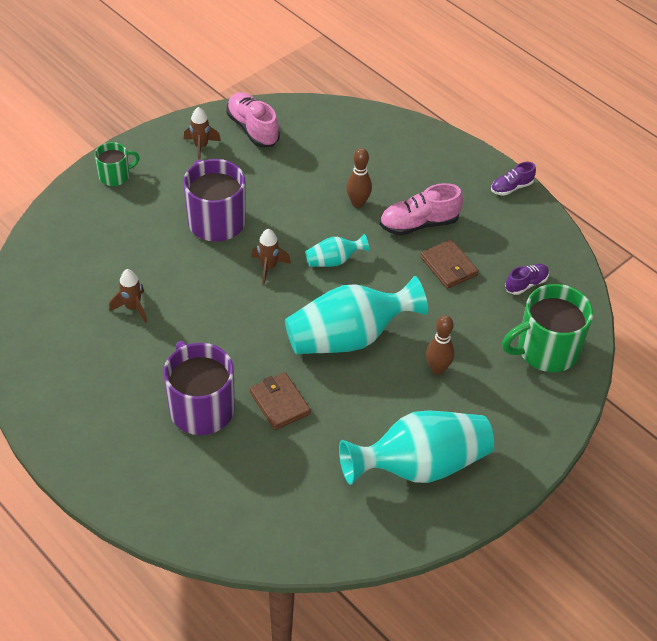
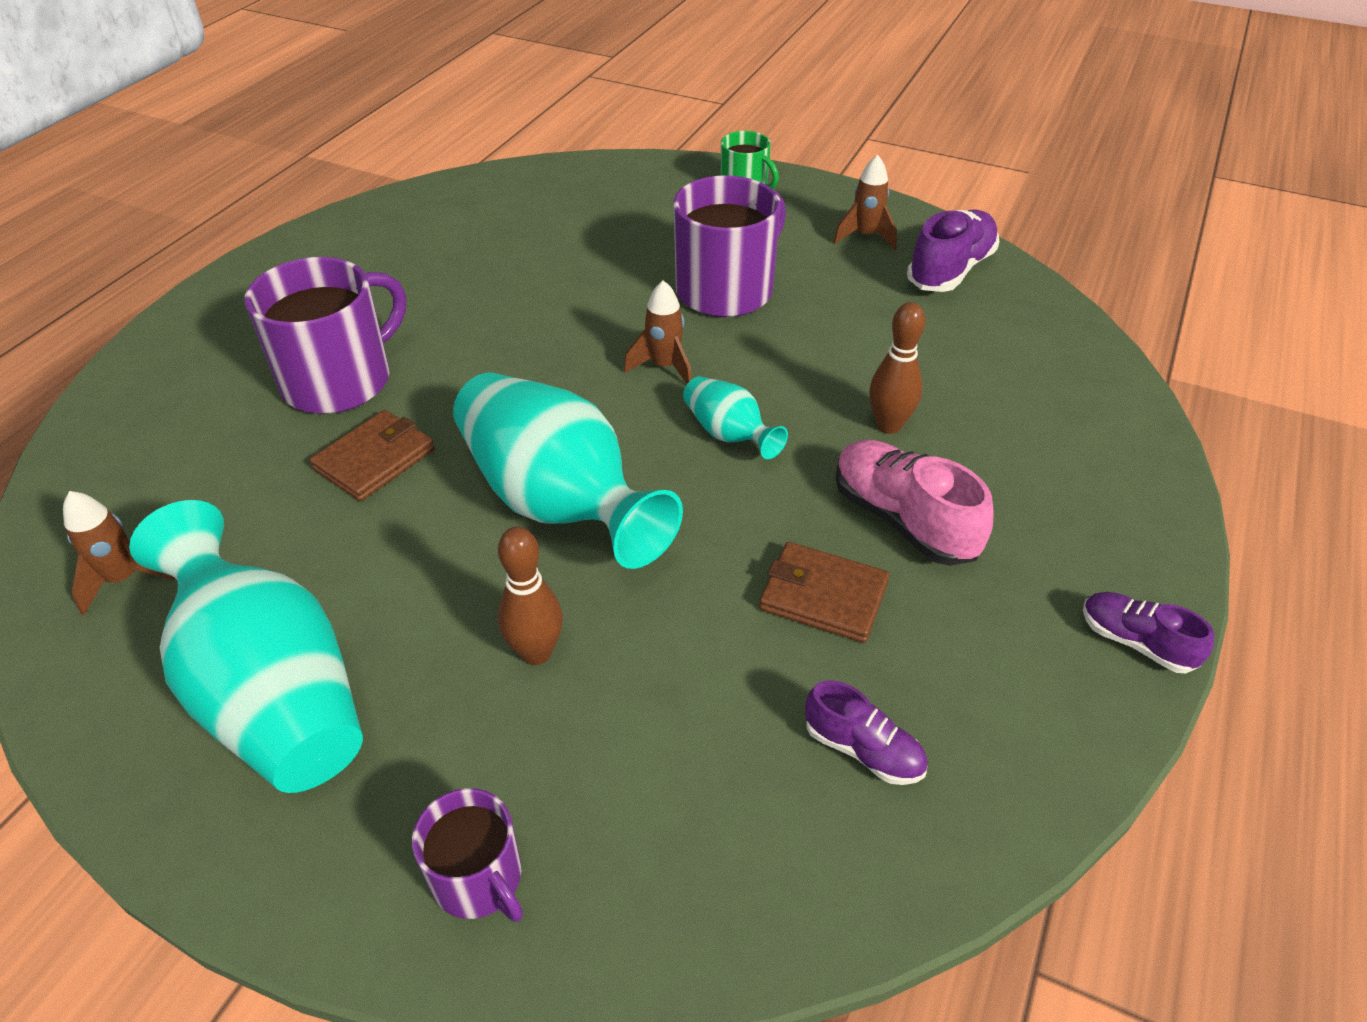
camera: 70 degrees right, 5 degrees down
brown rocket [109,269,147,323] -> brown rocket moved to [63,491,175,615]
pink shoe [226,92,280,147] -> purple shoe [907,210,999,292]
brown wallet [420,239,479,289] -> brown wallet turned 75 degrees clockwise [759,542,890,643]
green mug [502,284,593,372] -> none
none -> purple mug [412,788,523,922]

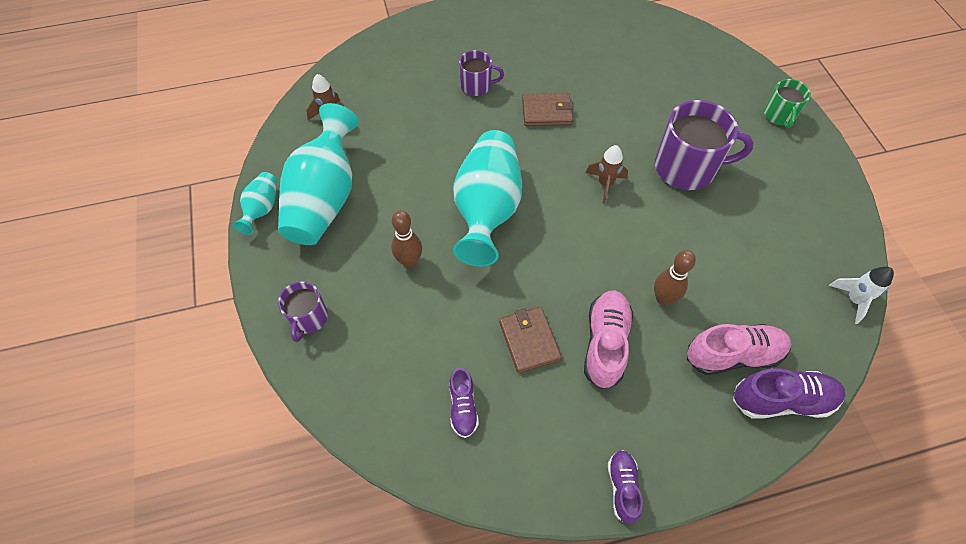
camera: 50 degrees right, 15 degrees up
purple mug [245,257,406,414] -> purple mug [459,50,504,96], size x0.55
brown wallet [310,410,435,501] -> brown wallet moved to [522,93,573,126]
turquoise vase [683,376,788,459] -> turquoise vase moved to [233,172,277,235]
brown rocket [833,154,897,250] -> none
purple shoe [907,210,999,292] -> purple shoe moved to [733,368,846,419]
none -> pink shoe [687,324,791,375]
none -> white rocket [829,267,894,324]

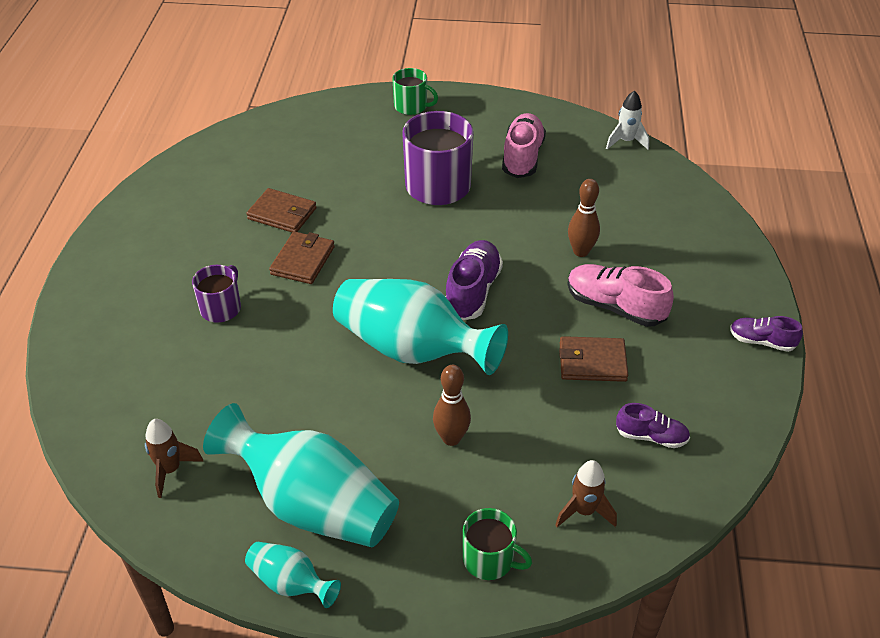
camera: 70 degrees left, 15 degrees down
purple mug [278,282,328,342] -> green mug [463,508,532,580]
brown rocket [586,145,628,204] -> brown rocket moved to [555,460,617,527]
pink shoe [687,324,791,375] -> pink shoe moved to [502,113,546,178]
purple shoe [733,368,846,419] -> purple shoe moved to [446,240,503,320]
none -> brown wallet [246,188,317,232]

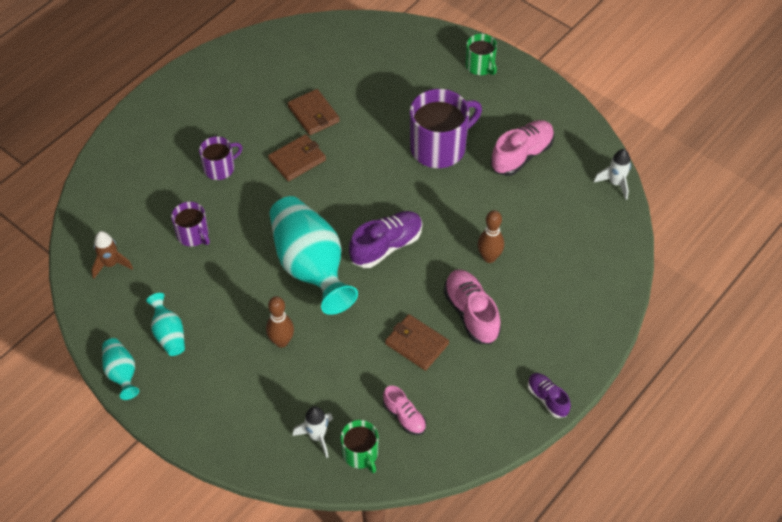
camera: 35 degrees right, 10 degrees up
turquoise vase [203,403,399,547] -> turquoise vase [146,293,185,356], size x0.47
green mug [463,508,532,580] -> green mug moved to [340,420,379,473]
brown rocket [555,460,617,527] -> white rocket [293,406,333,458]
purple shoe [616,403,690,448] -> pink shoe [383,386,426,435]
none -> purple mug [171,202,210,246]

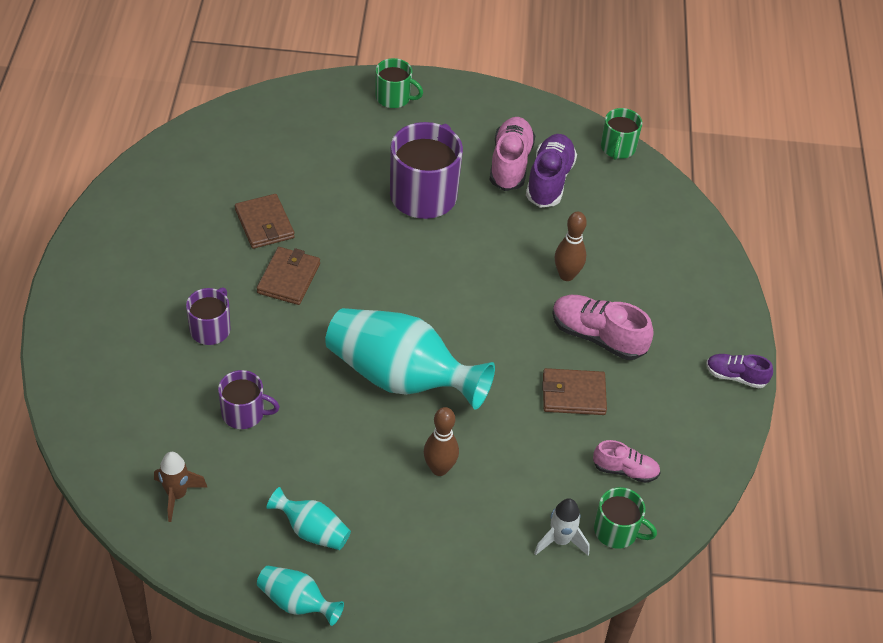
camera: 40 degrees left, 5 degrees down
brown wallet [288,89,340,135] -> brown wallet turned 45 degrees clockwise [235,194,295,249]
purple shoe [349,211,422,268] -> purple shoe moved to [526,134,577,208]
white rocket [594,149,631,200] -> green mug [601,108,642,160]

